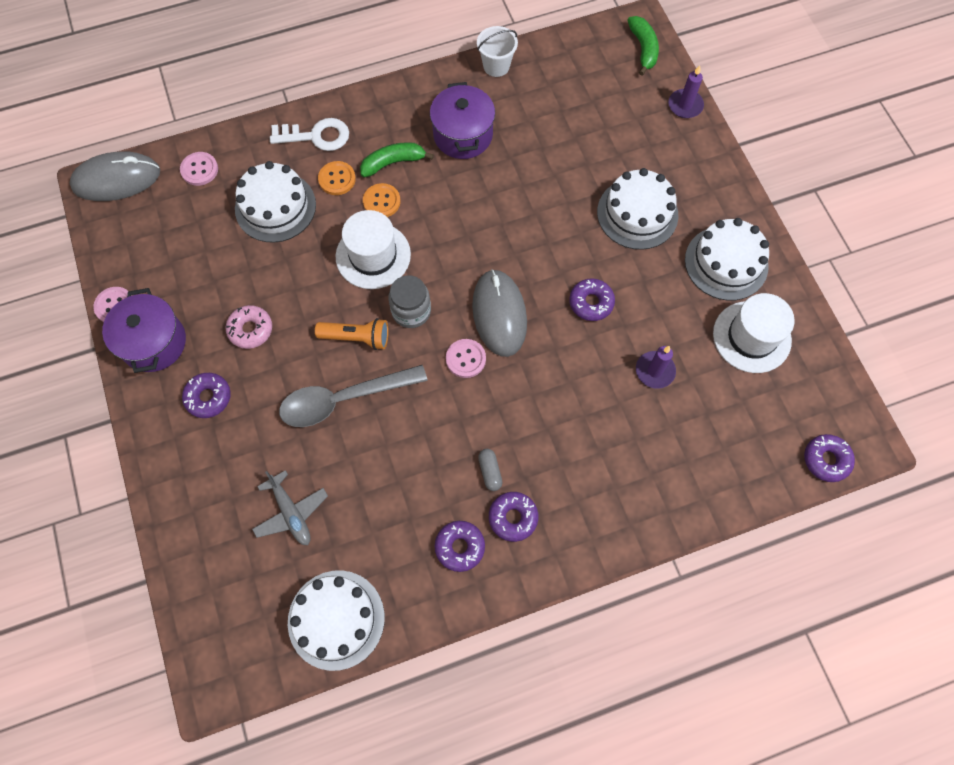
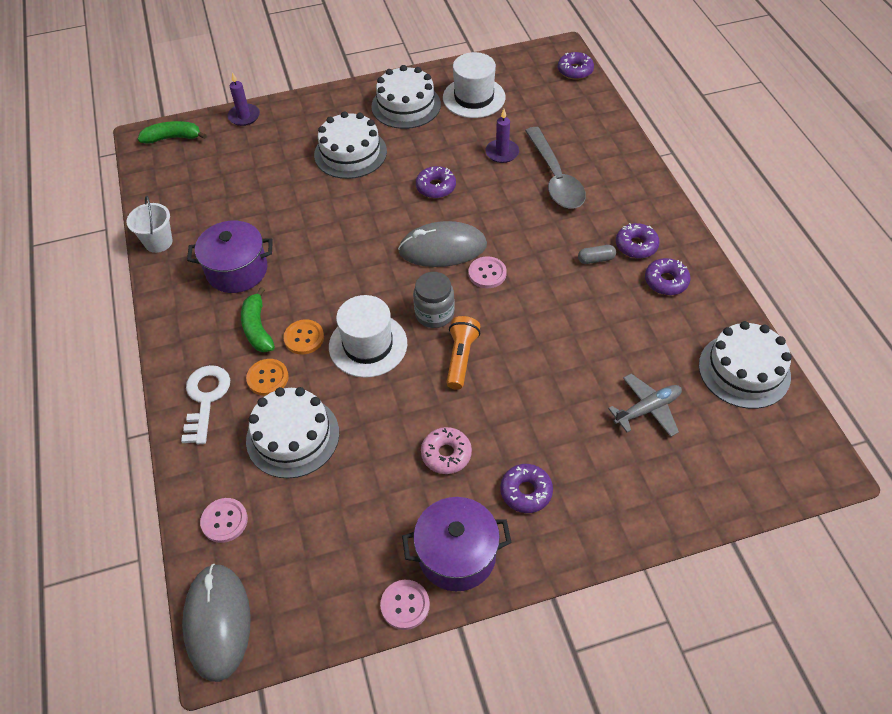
camera: 85 degrees left, 15 degrees down
grey spoon [279,365,428,427] -> grey spoon moved to [525,127,586,209]

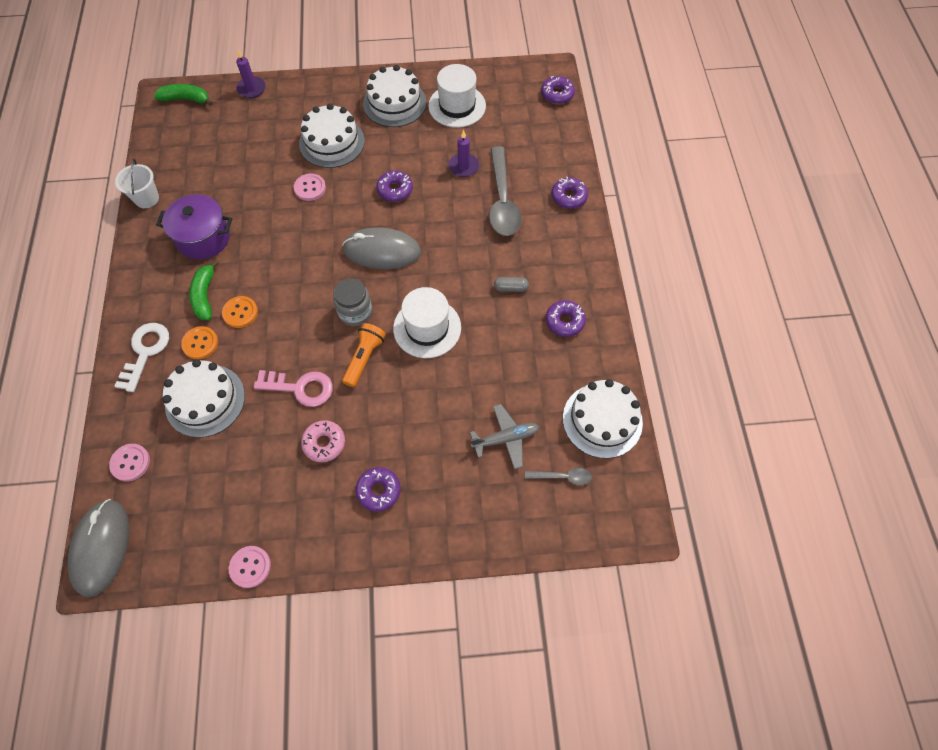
camera: 10 degrees right, 10 degrees up
white hat [329,295,407,378] -> white hat moved to [393,287,461,358]
purple pot [402,497,512,591] -> none
pink button [468,256,507,288] -> pink button moved to [294,174,326,201]
purple donut [616,223,660,258] -> purple donut moved to [551,176,588,209]
none -> pink key [254,370,333,407]
none -> grey spoon [525,468,592,485]

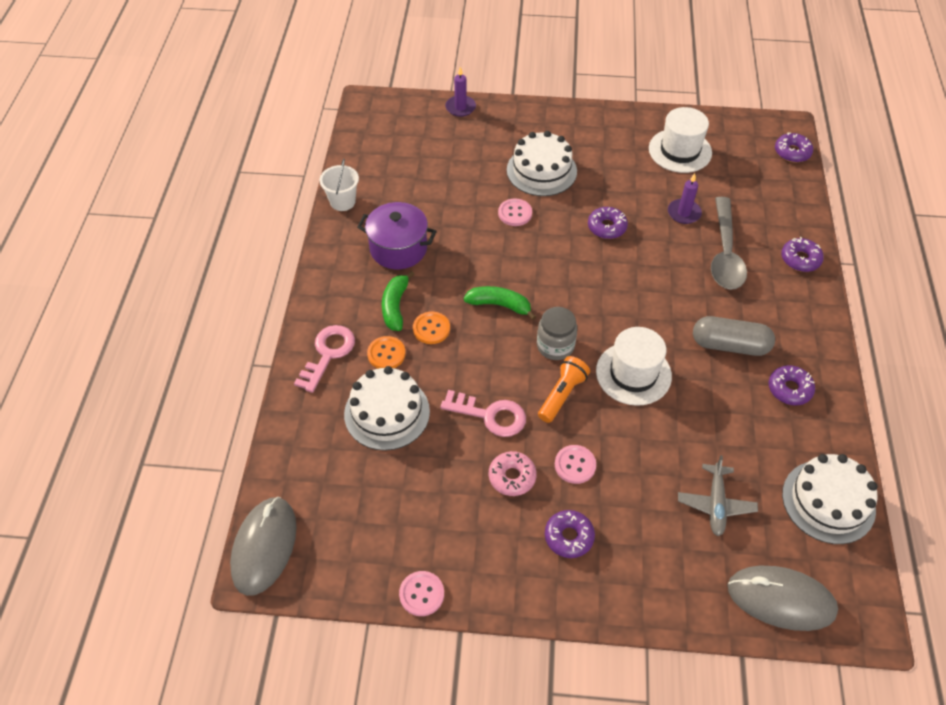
camera: 10 degrees right, 10 degrees down
pink button [109,444,150,481] -> pink button moved to [555,445,596,484]
white key [114,323,169,392] -> pink key [294,325,355,393]
green banana [154,84,213,106] -> green banana moved to [464,286,536,320]
grey mouse [342,227,421,269] -> grey mouse moved to [728,566,838,631]
white cake [363,65,426,127] -> none
grey plane [470,404,539,469] -> grey plane turned 105 degrees clockwise [678,455,758,536]
grey capsule [494,277,529,292] -> grey capsule [693,316,775,356], size x2.05
grey spoon [525,468,592,485] -> none

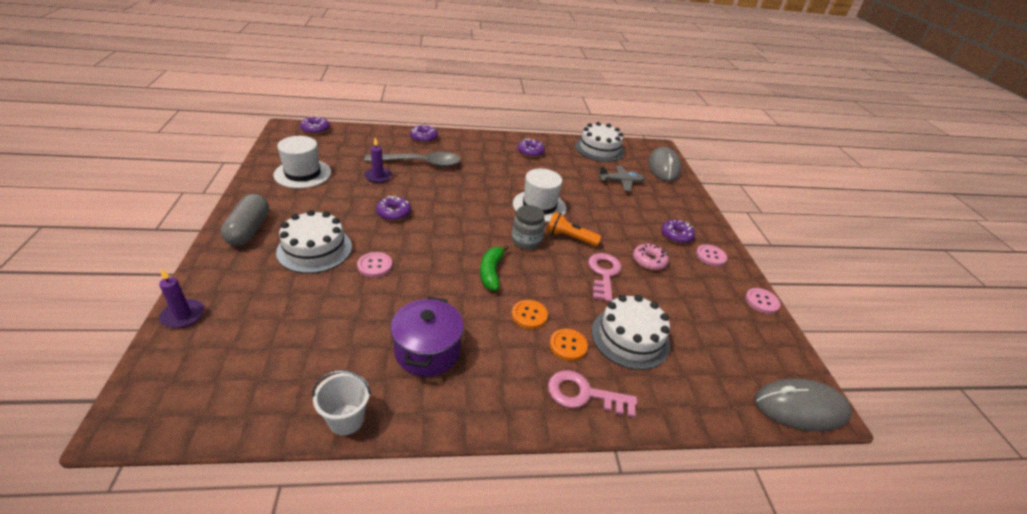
camera: 105 degrees left, 15 degrees down
green banana [382,271,415,331] -> none
pink button [555,445,596,484] -> pink button moved to [696,244,727,266]
grey capsule [693,316,775,356] -> grey capsule moved to [220,194,269,246]

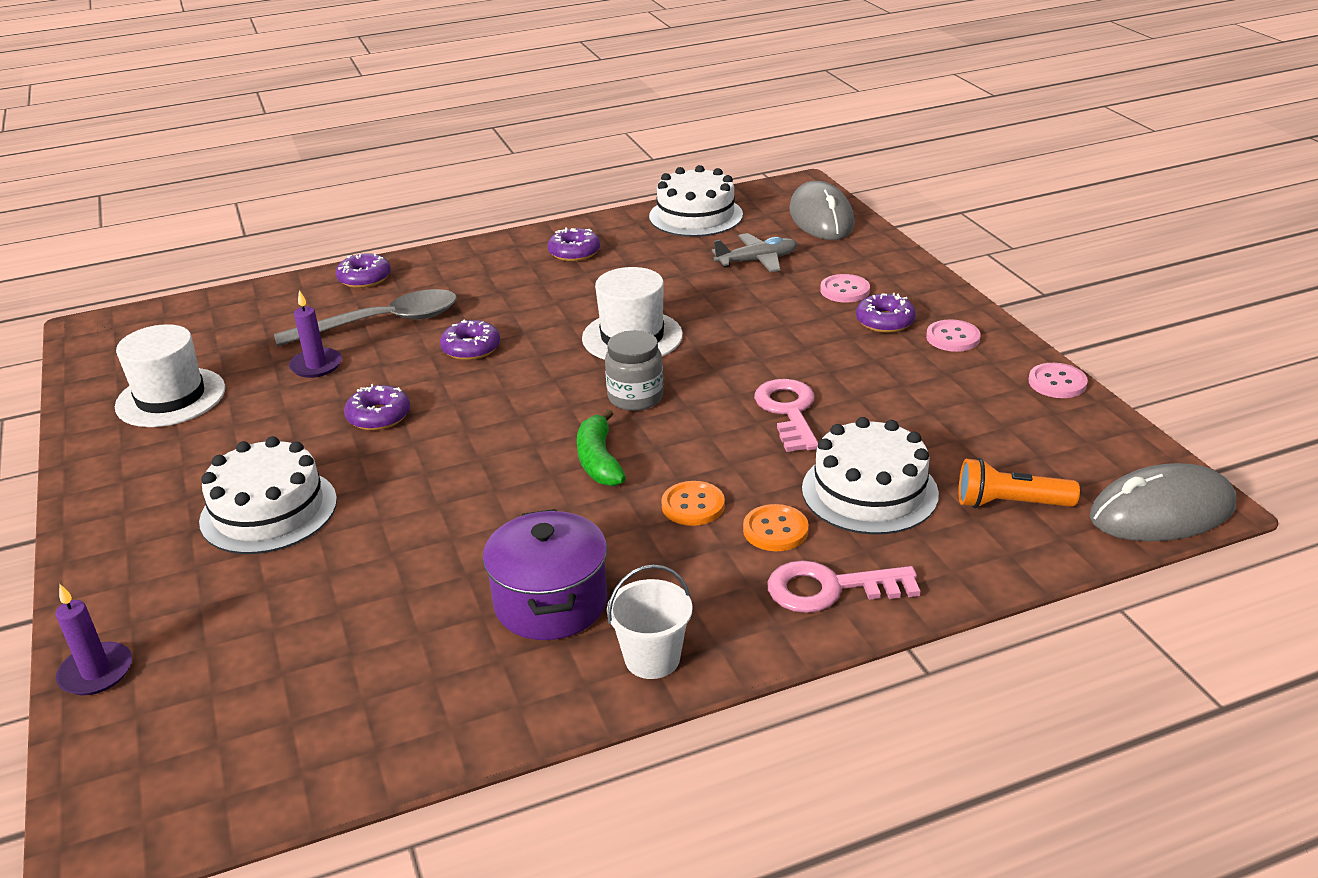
camera: 10 degrees left, 5 degrees down
grey capsule [220,194,269,246] -> none
purple donut [300,116,330,134] -> purple donut moved to [440,319,500,360]
white bucket [312,370,371,435] -> white bucket moved to [607,564,693,679]
pink button [357,252,392,277] -> pink button moved to [820,274,870,303]
orange flashlight [547,212,602,247] -> orange flashlight moved to [958,458,1080,508]
pink donut [633,244,669,270] -> none

